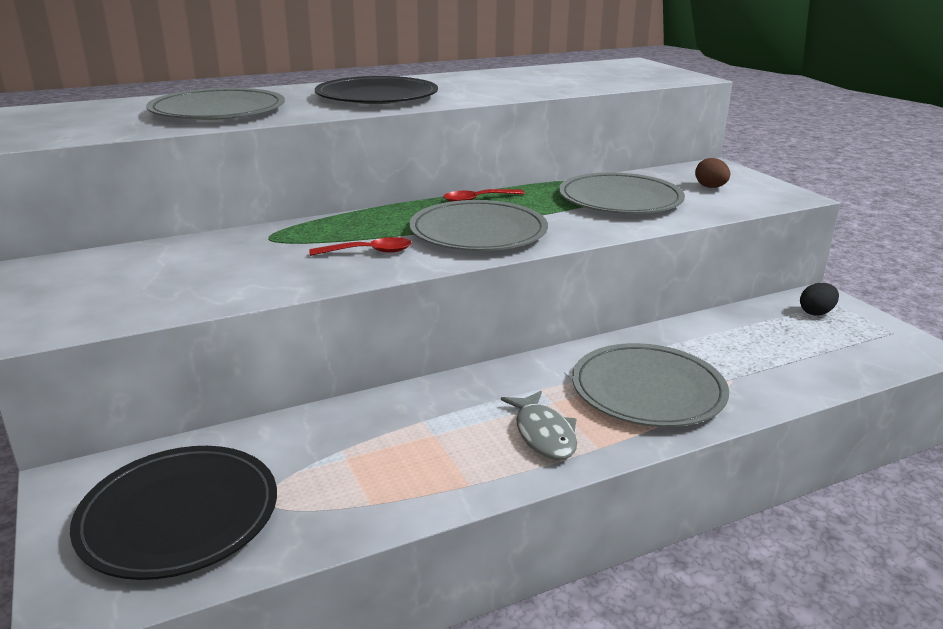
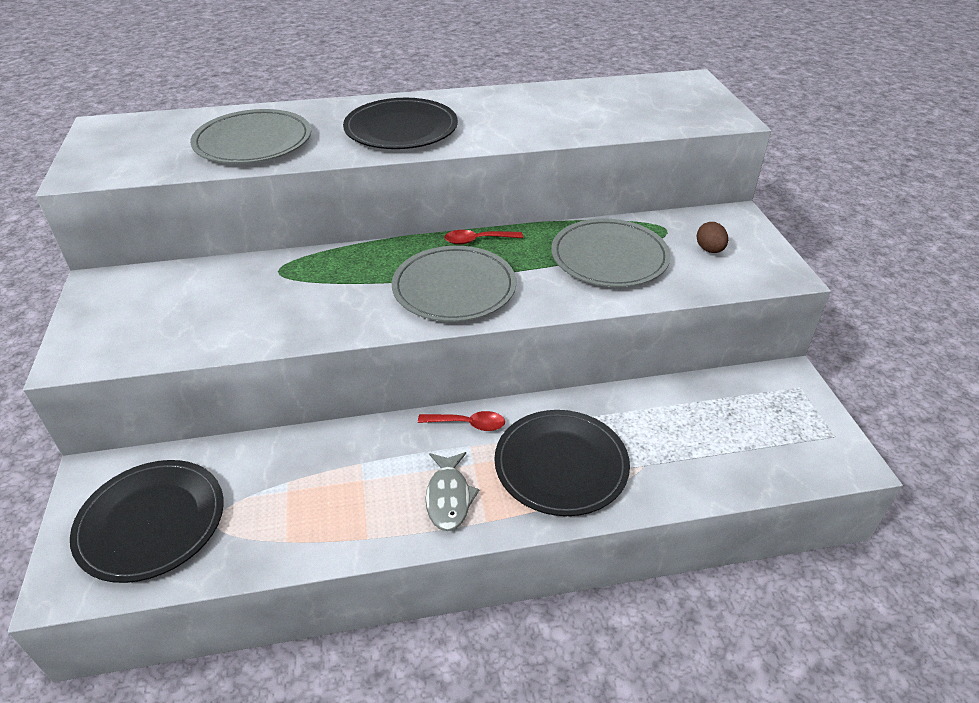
camera: 15 degrees right, 15 degrees up
red spoon [309,237,412,256] -> red spoon moved to [418,411,505,431]
grey plate [572,343,729,427] -> black plate [495,410,630,516]
black egg [800,283,839,316] -> none

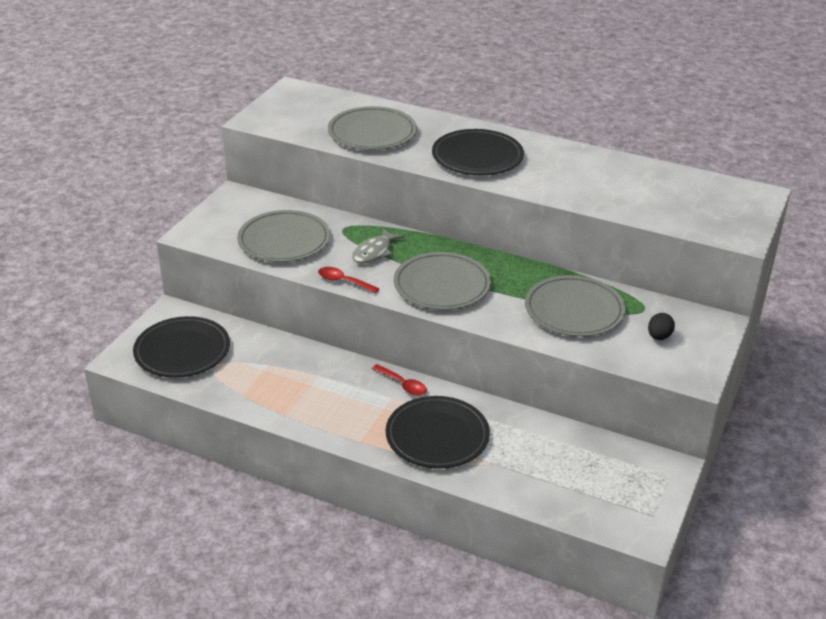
camera: 35 degrees right, 5 degrees down
grey fish [426,452,479,531] -> grey fish moved to [352,228,404,264]
red spoon [444,230,523,245] -> red spoon moved to [318,267,380,293]
brown egg [696,222,728,253] -> black egg [648,313,675,340]
none -> grey plate [237,210,330,262]

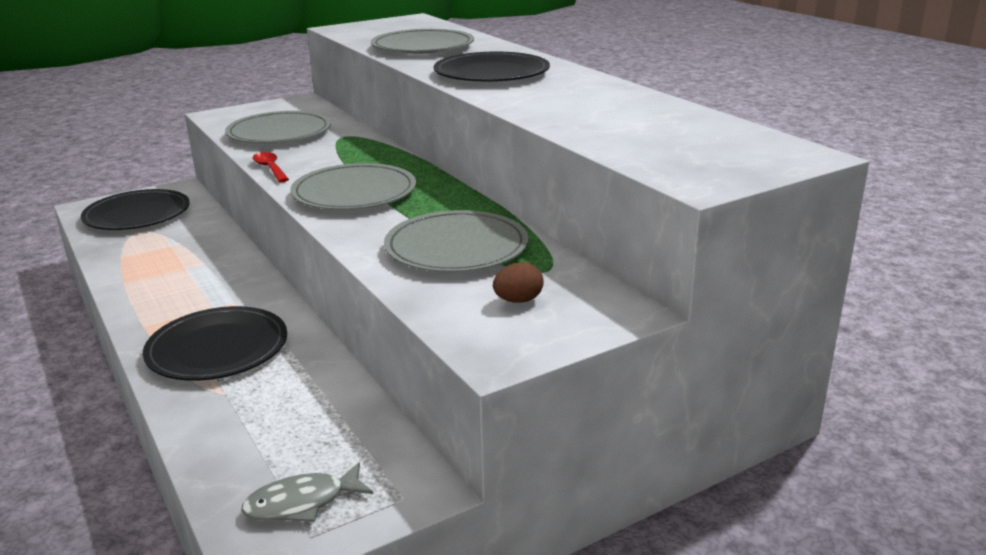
camera: 35 degrees right, 10 degrees down
grey fish [352,228,404,264] -> grey fish moved to [241,462,373,522]
red spoon [372,364,427,396] -> none
black egg [648,313,675,340] -> brown egg [493,262,544,303]

